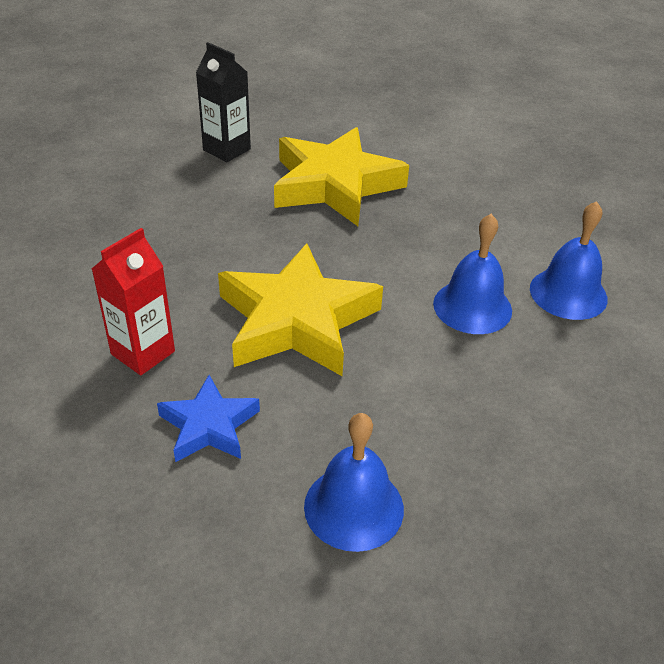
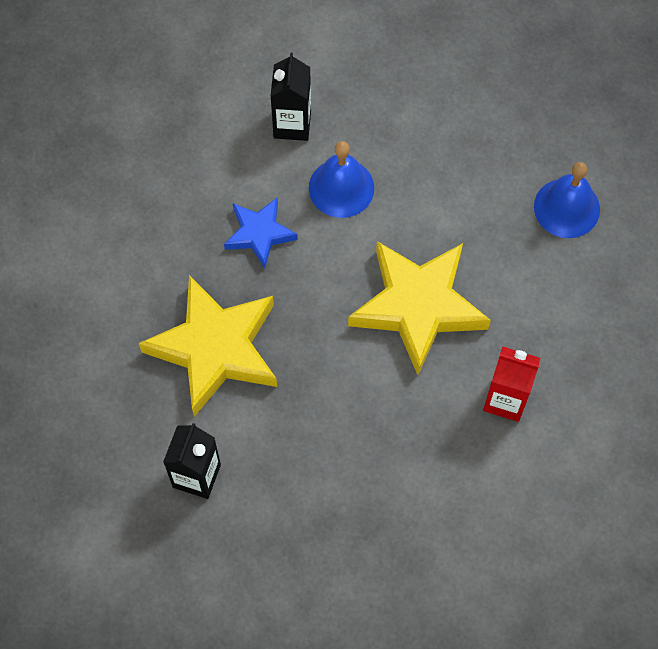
camera: 110 degrees left, 25 degrees up
blue star [157,375,260,462] -> blue star moved to [224,197,298,269]
blue bell [530,201,608,320] -> black carton [270,53,311,141]

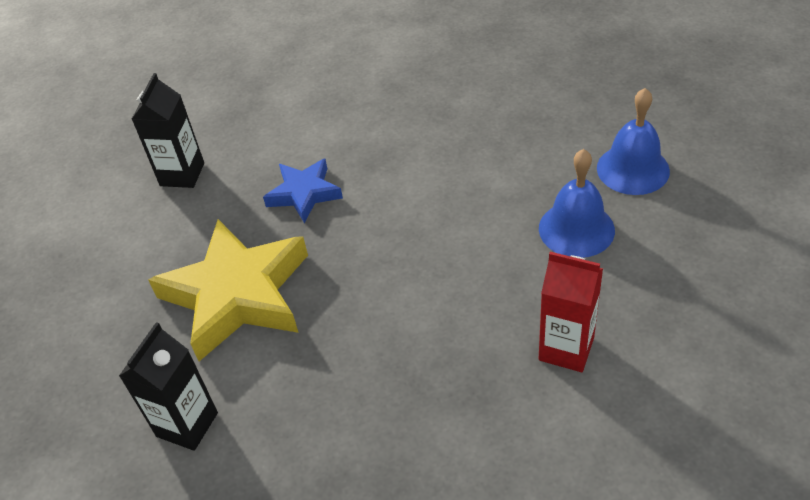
camera: 10 degrees right, 20 degrees down
black carton [270,53,311,141] -> black carton moved to [132,73,204,188]
blue bell [309,141,374,218] -> blue bell moved to [539,149,615,258]
yellow star [348,241,491,375] -> none

